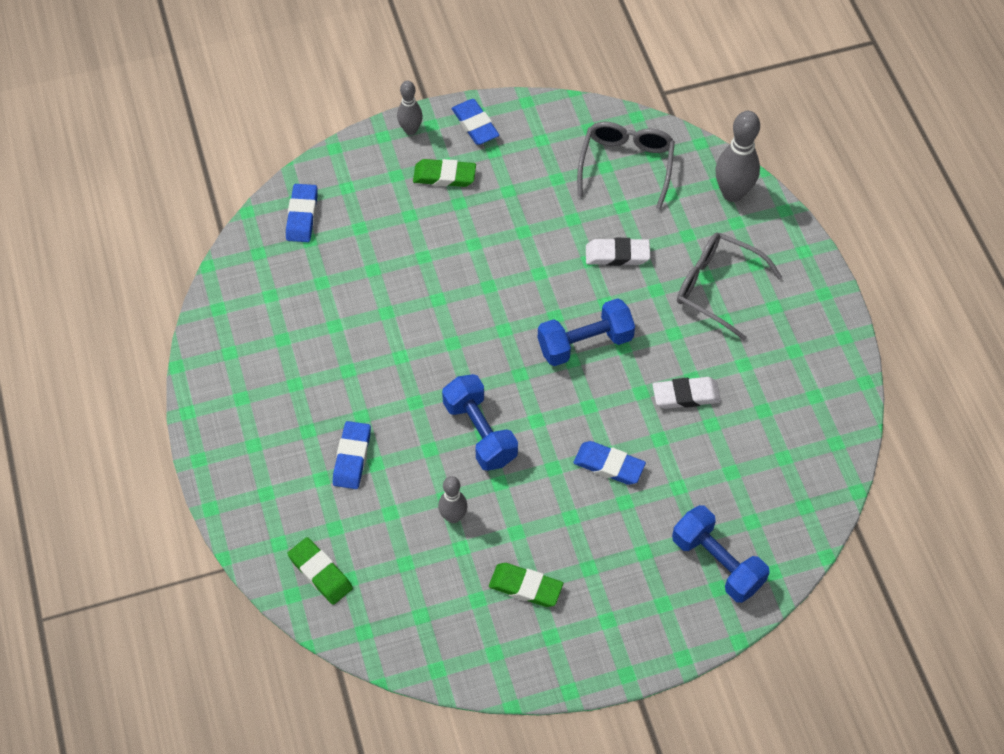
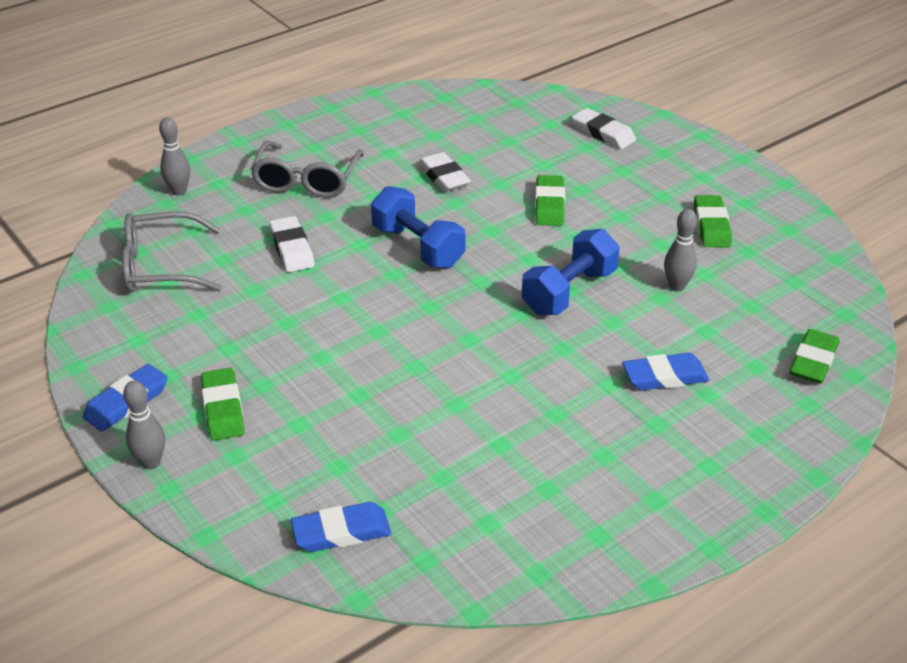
camera: 110 degrees left, 20 degrees down
blue eraser [574,441,646,485] -> green eraser [535,175,565,226]
blue dumbbell [672,505,770,603] -> white eraser [572,108,636,149]
grey bowling pin [716,111,760,202] -> grey bowling pin [159,117,190,195], size x0.60

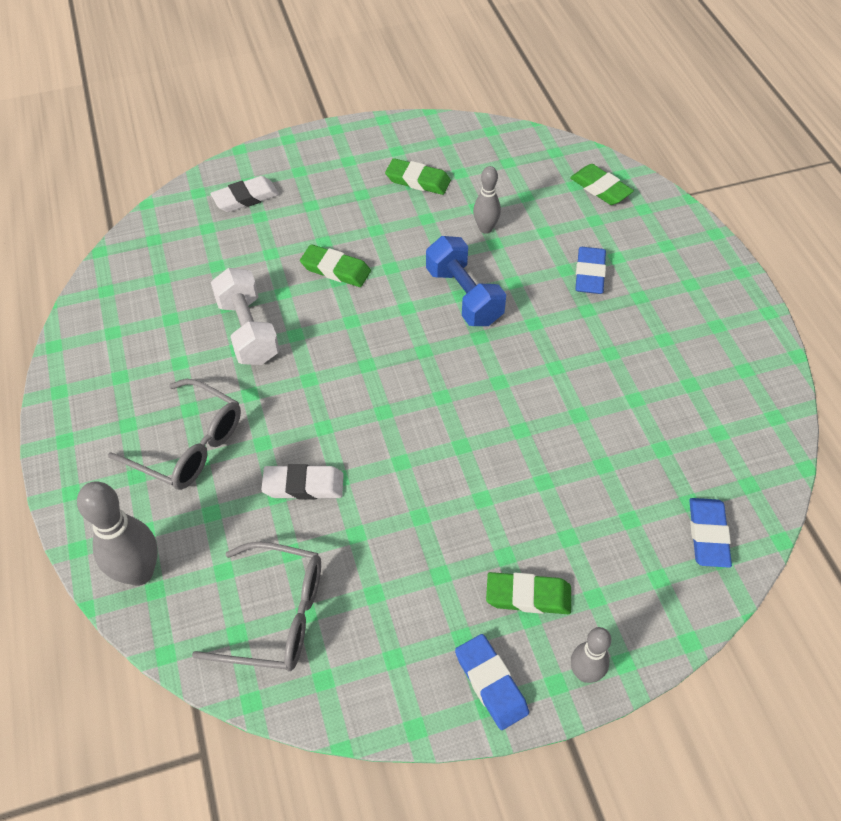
camera: 70 degrees left, 15 degrees up
grey glasses [122,211,222,292] -> grey glasses turned 90 degrees counterclockwise [192,542,321,671]
grey bowling pin [159,117,190,195] -> grey bowling pin [77,481,158,586], size x1.66
blue dumbbell [371,186,465,269] -> none
white eraser [418,152,471,192] -> white dumbbell [211,268,280,365]

